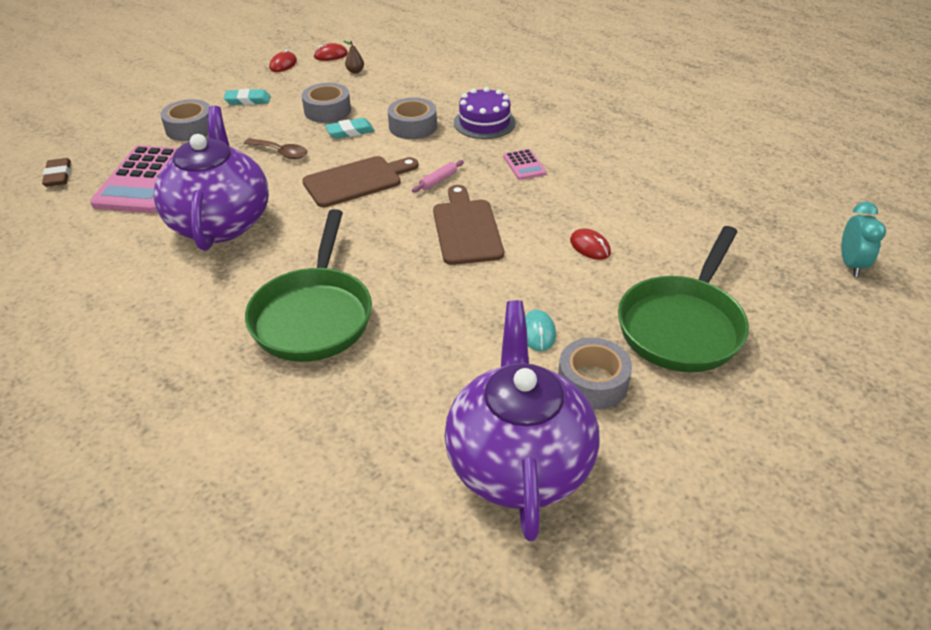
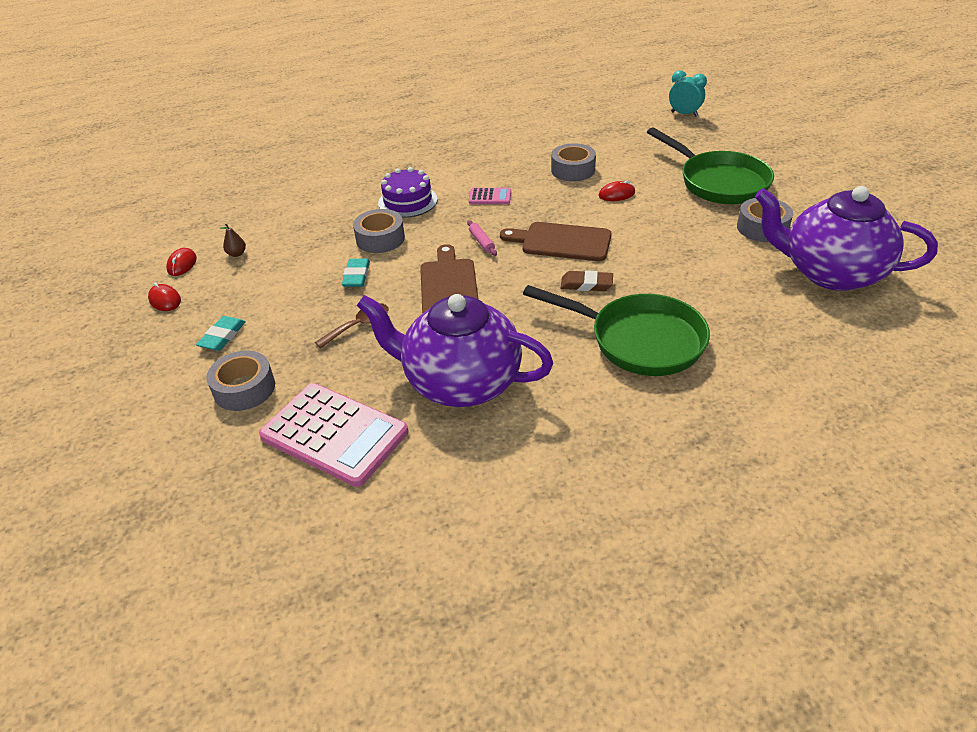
camera: 65 degrees left, 0 degrees up
brown eraser [42,158,71,187] -> brown eraser moved to [561,270,613,291]
grey tape [302,83,351,123] -> grey tape moved to [551,143,596,181]
turquoise mouse [525,310,556,351] -> none

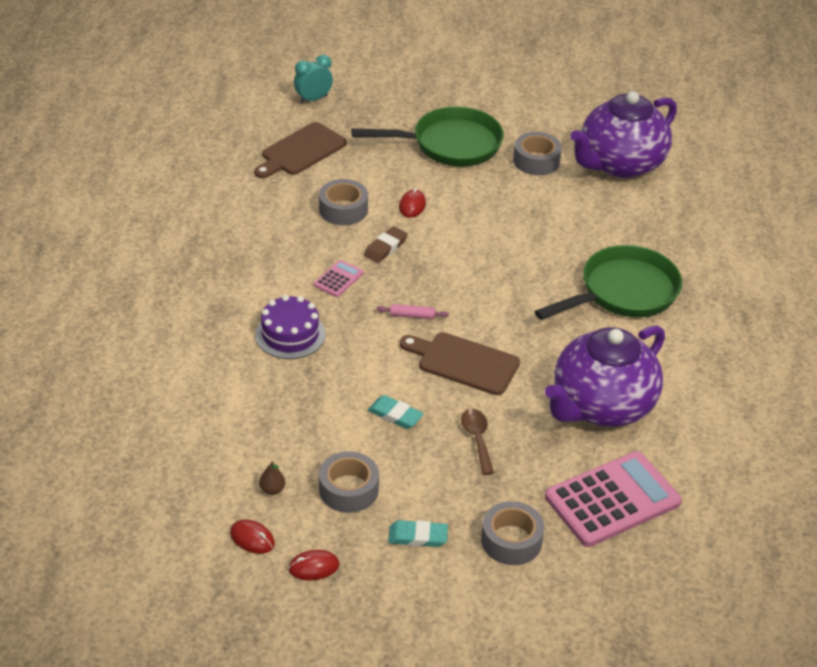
camera: 65 degrees left, 0 degrees up
turquoise eraser [196,316,246,351] -> turquoise eraser turned 45 degrees counterclockwise [388,520,448,547]
grey tape [353,209,405,253] -> grey tape moved to [319,451,379,513]
brown cutting board [500,222,611,261] -> brown cutting board moved to [254,122,347,178]
brown eraser [561,270,613,291] -> brown eraser moved to [364,226,408,263]

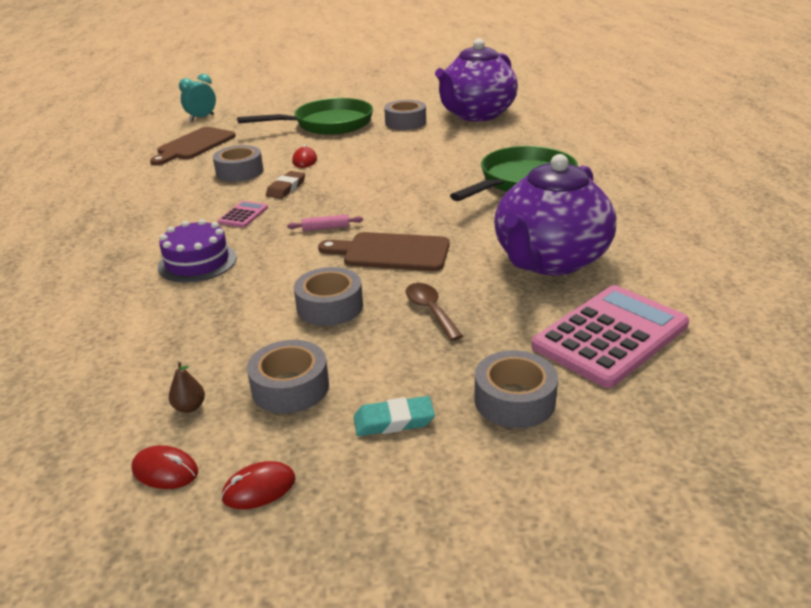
camera: 10 degrees left, 10 degrees down
turquoise eraser [368,395,424,429] -> grey tape [294,267,363,326]

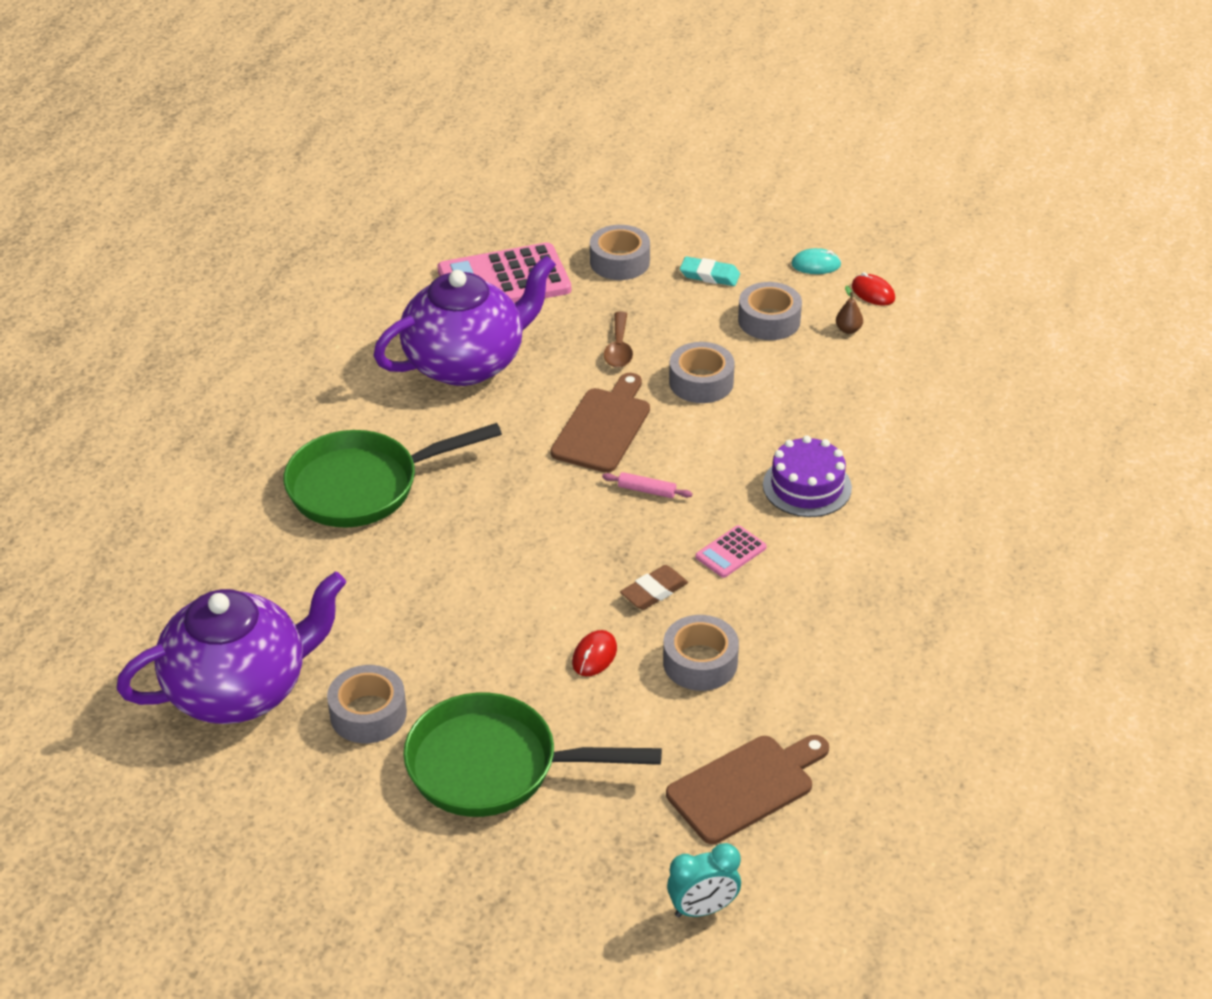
camera: 155 degrees left, 10 degrees up
red mouse [221,461,296,509] -> turquoise mouse [791,248,841,274]
brown cutting board [318,232,450,271] -> brown cutting board turned 105 degrees counterclockwise [551,373,650,473]

